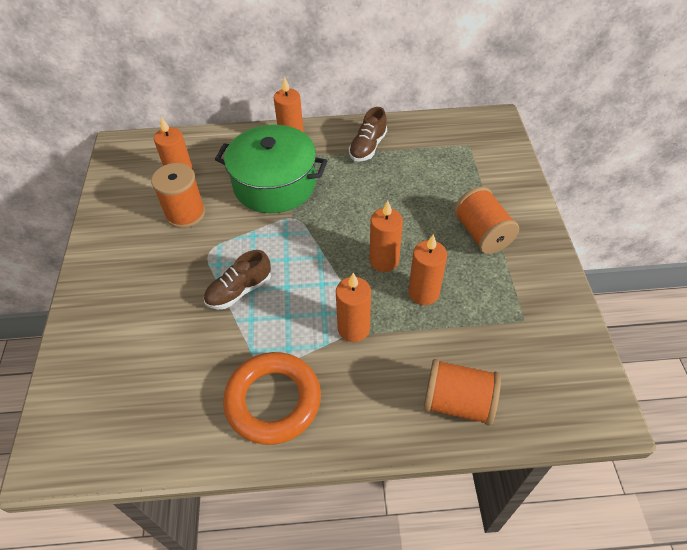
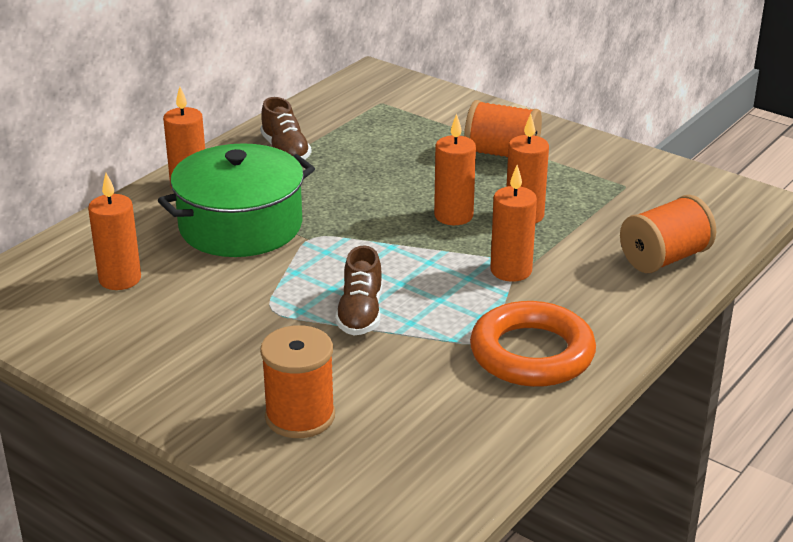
camera: 50 degrees left, 20 degrees down
orange spool [151,163,206,228] -> orange spool moved to [260,325,335,438]

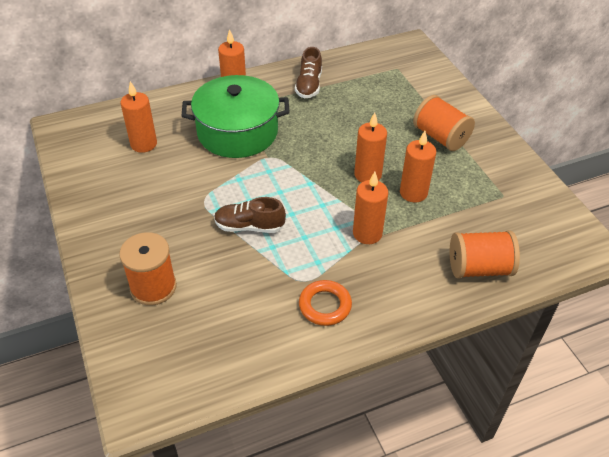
camera: 30 degrees right, 15 degrees up
brown shoe [335,245,382,335] -> brown shoe turned 60 degrees clockwise [214,197,286,233]
orange ring [470,301,596,387] -> orange ring [299,280,352,326], size x0.59

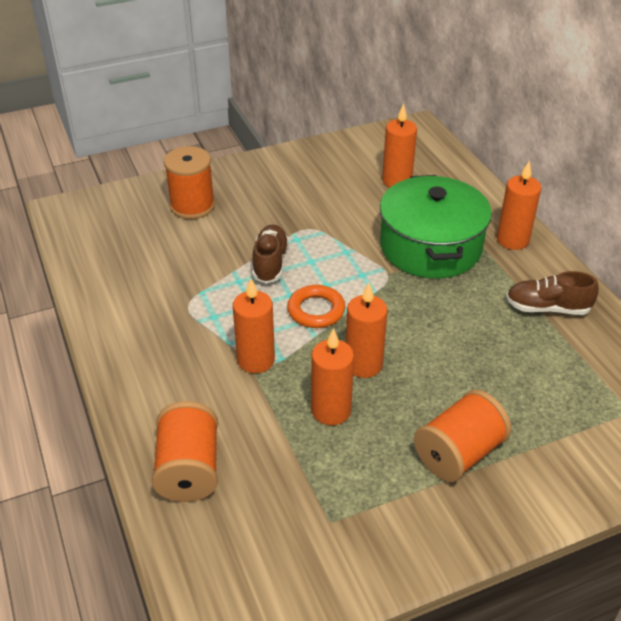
camera: 90 degrees right, 5 degrees down
orange ring [299,280,352,326] -> orange ring moved to [287,285,345,328]

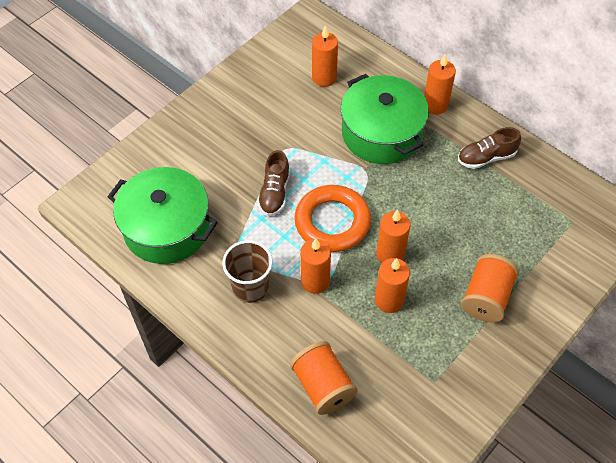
camera: 25 degrees left, 15 degrees up
orange spool [164,146,215,219] -> none
brown shoe [252,225,289,284] -> brown shoe turned 150 degrees counterclockwise [257,150,290,216]
orange ring [287,285,345,328] -> orange ring [294,185,371,252], size x1.68
none -> green pot [108,167,218,264]
none -> brown cup [222,240,273,303]

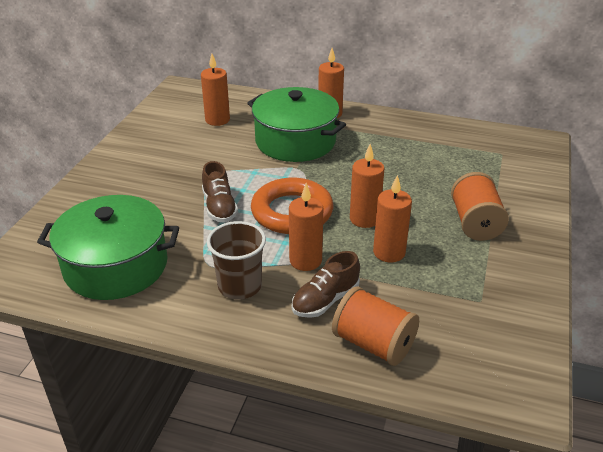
camera: 25 degrees left, 20 degrees down
brown shoe [458,127,521,169] -> brown shoe moved to [292,251,360,318]

